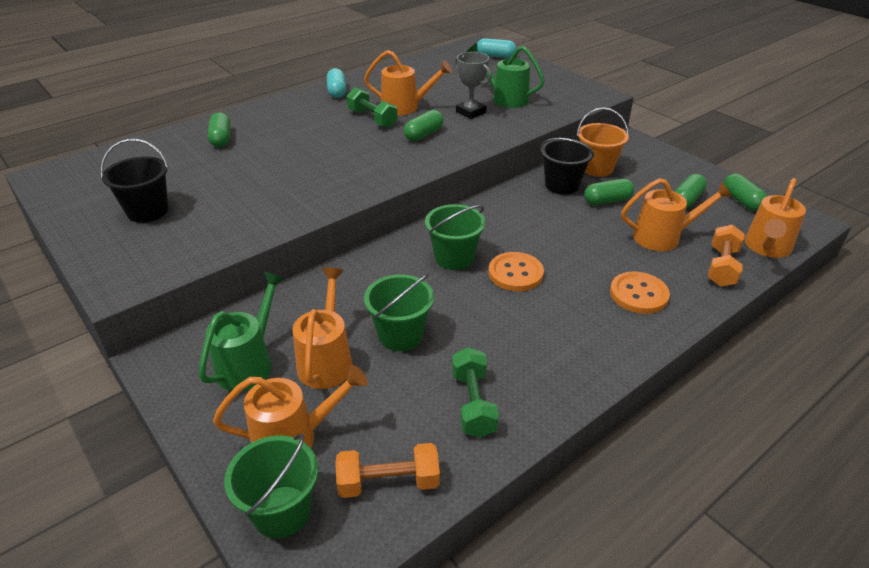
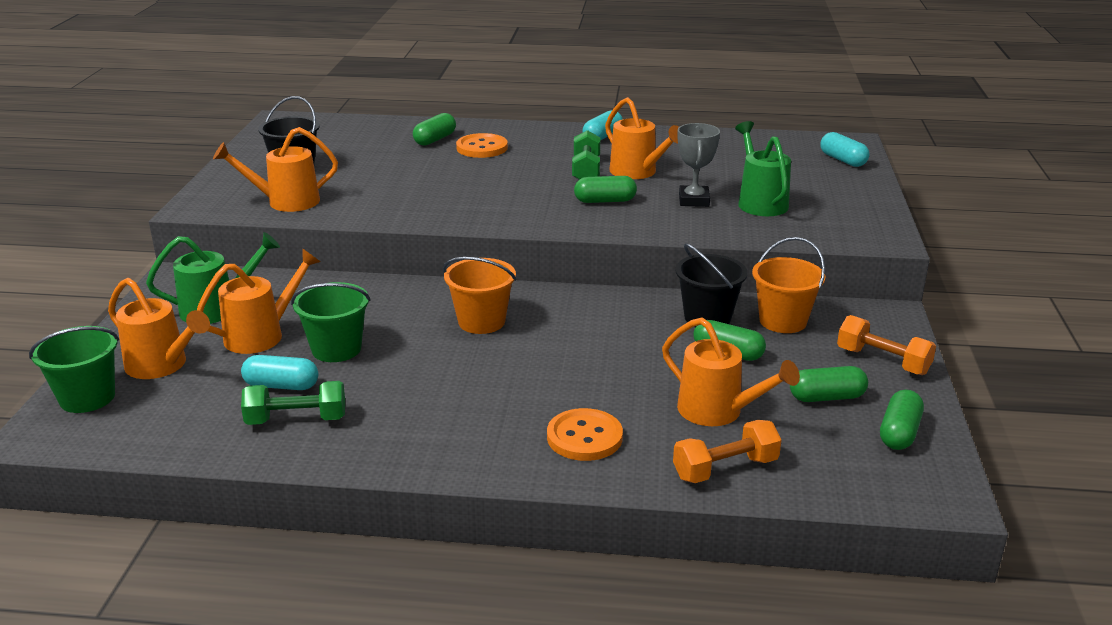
camera: 45 degrees right, 10 degrees down
orange dumbbell [336,443,440,498] -> orange dumbbell moved to [837,315,936,375]
green bucket [425,204,486,270] -> orange bucket [443,257,516,334]
green dumbbell [452,347,499,438] -> green dumbbell turned 45 degrees clockwise [241,381,345,425]
orange button [488,252,544,291] -> orange button moved to [456,133,508,158]
orange watering can [745,178,806,258] -> orange watering can moved to [213,127,338,212]
none -> turquoise capsule [241,355,318,390]

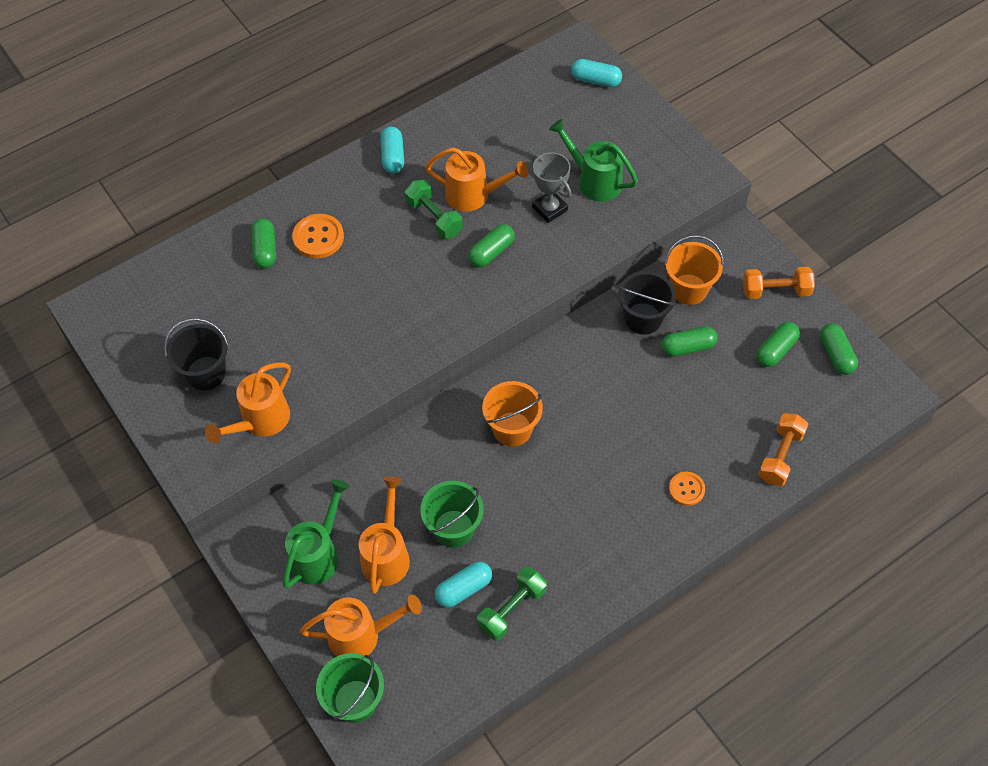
camera: 40 degrees left, 30 degrees up
orange button [547,408,623,461] -> orange button [669,472,705,506], size x0.65
orange watering can [662,318,800,426] -> none

